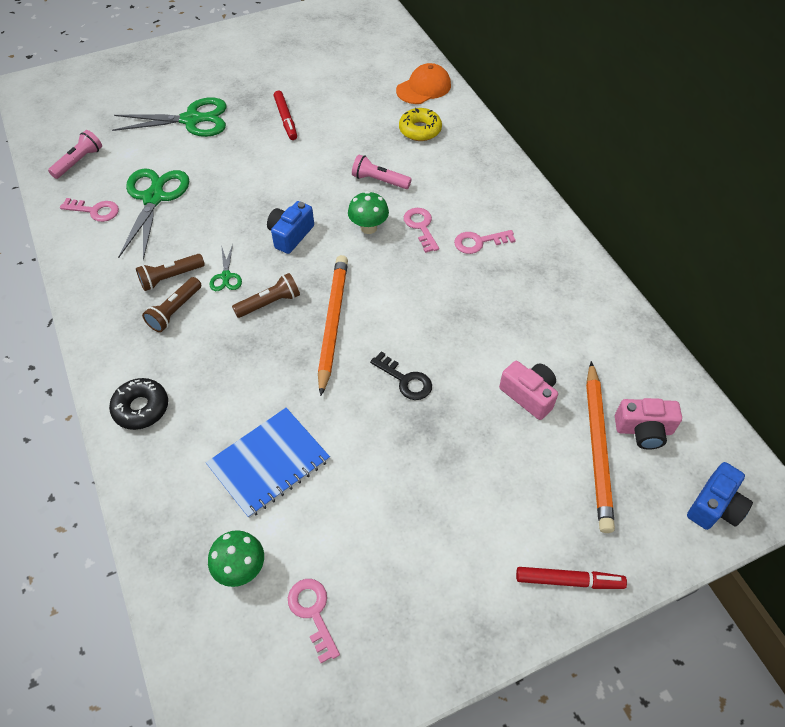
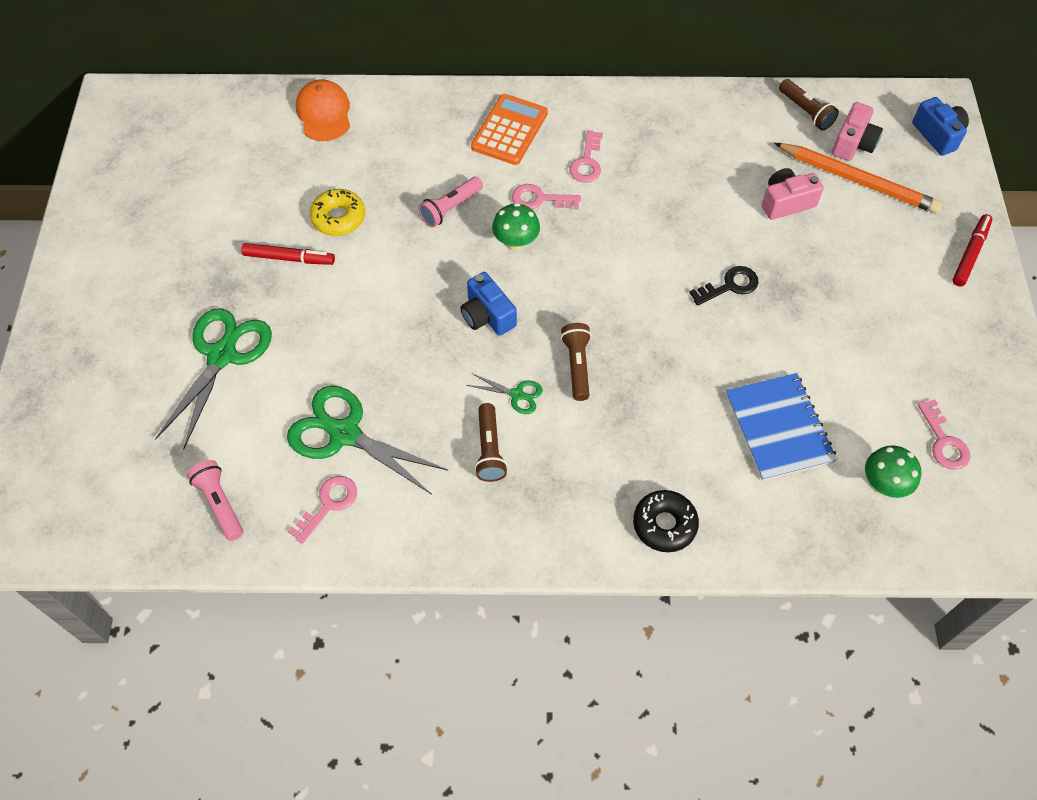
camera: 65 degrees left, 5 degrees up
brown flashlight [142,277,201,332] -> brown flashlight moved to [779,79,839,130]
pink key [288,579,340,663] -> pink key turned 105 degrees counterclockwise [917,399,970,470]
orange pencil [318,255,348,396] -> none
yellow donut [399,108,442,141] -> yellow donut moved to [310,189,365,236]
none -> orange calculator [471,94,548,165]

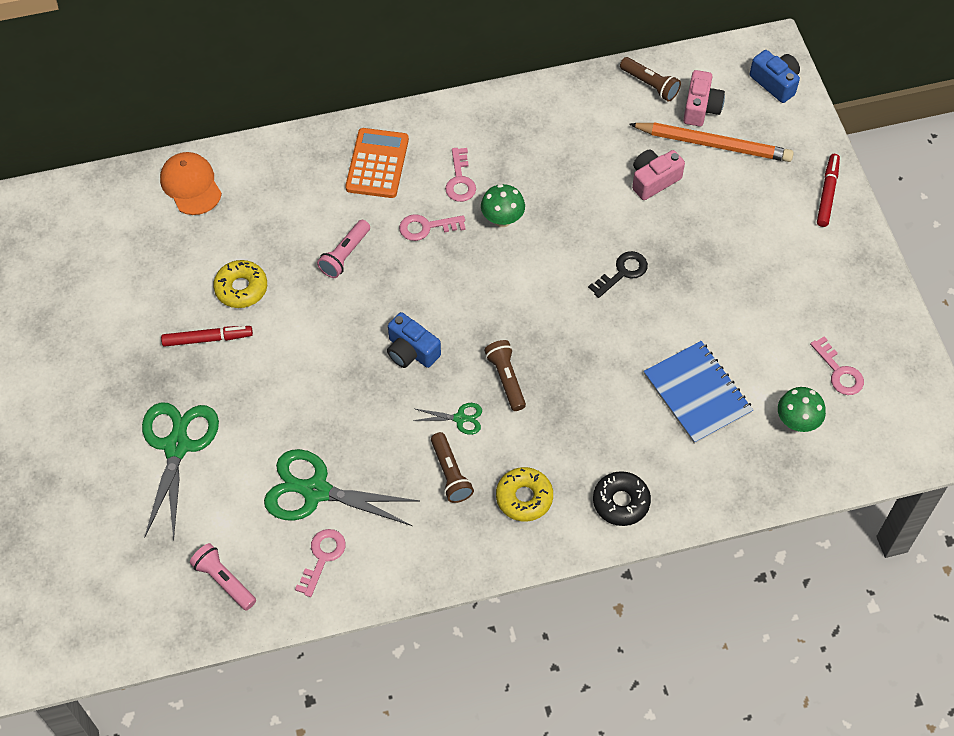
camera: 15 degrees left, 0 degrees up
green mushroom [492,203,540,251] -> green mushroom moved to [481,184,525,227]
none -> yellow donut [496,467,553,522]

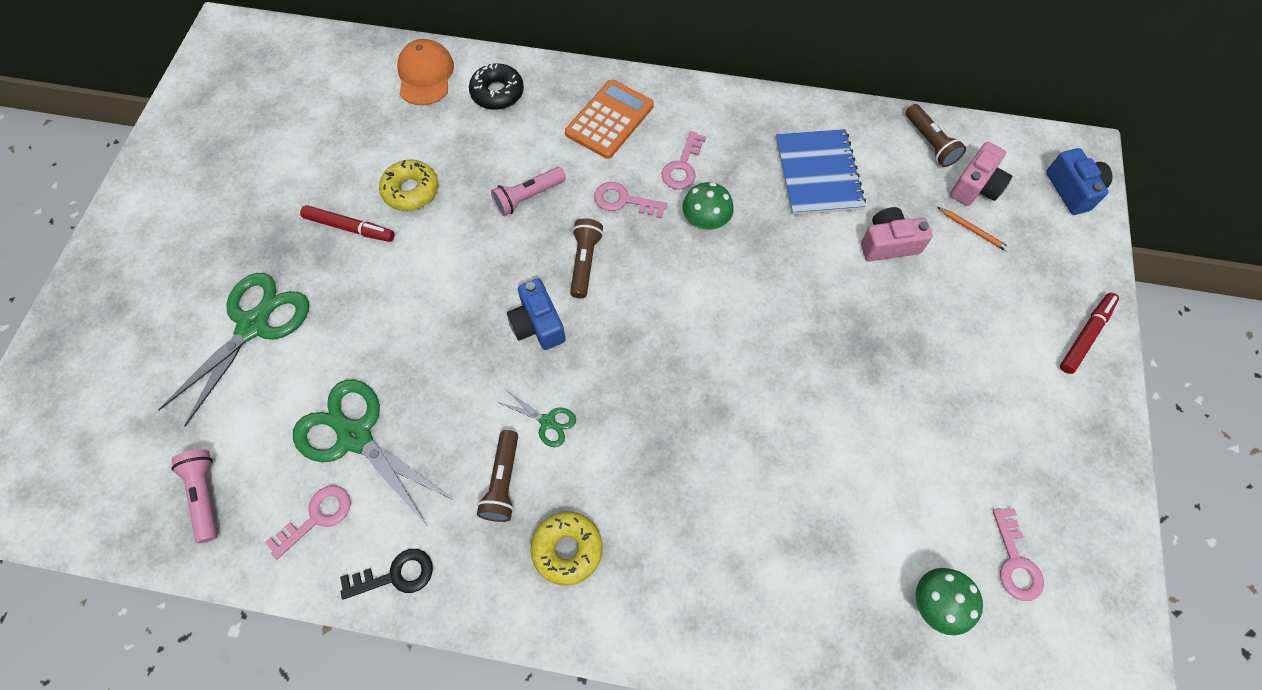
camera: 25 degrees right, 5 degrees up
brown flashlight [484,340,526,411] -> brown flashlight moved to [570,218,603,299]
black key [588,251,648,298] -> black key moved to [340,549,433,599]
black donut [593,471,651,526] -> black donut moved to [469,63,524,110]
orange pencil [629,122,794,162] -> orange pencil [937,207,1011,252], size x0.42
blue notebook [644,341,753,444] -> blue notebook moved to [776,129,866,215]

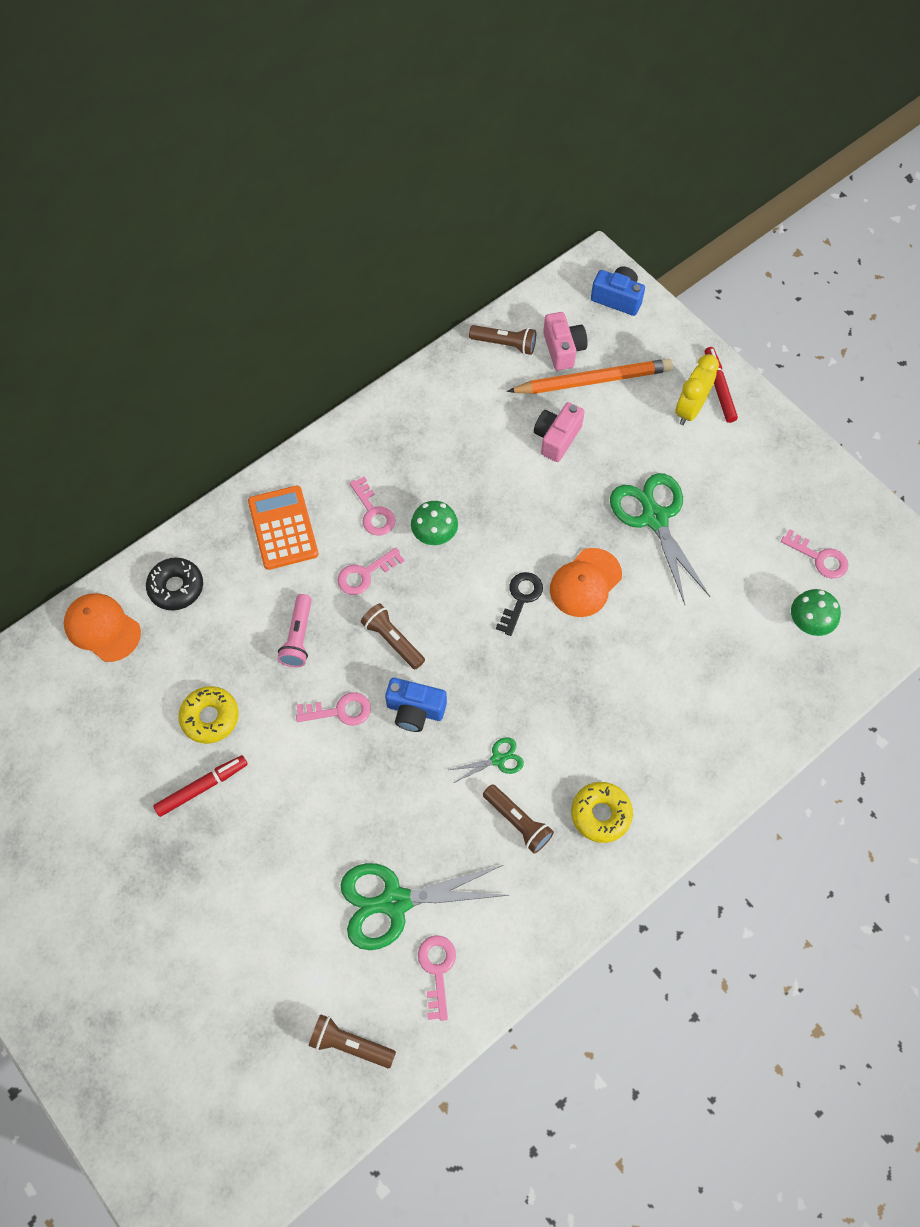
camera: 50 degrees left, 0 degrees up
green scissors [158,273,309,427] -> green scissors moved to [610,473,710,605]
pink flashlight [171,449,217,543] -> brown flashlight [309,1014,396,1068]
black key [340,549,433,599] -> black key moved to [496,572,543,636]
blue notebook [776,129,866,215] -> none
orange pencil [937,207,1011,252] -> orange pencil [507,359,673,394], size x2.38
none -> pink key [296,692,371,726]
none -> orange cap [550,548,622,617]
none -> yellow clock [675,354,719,425]

